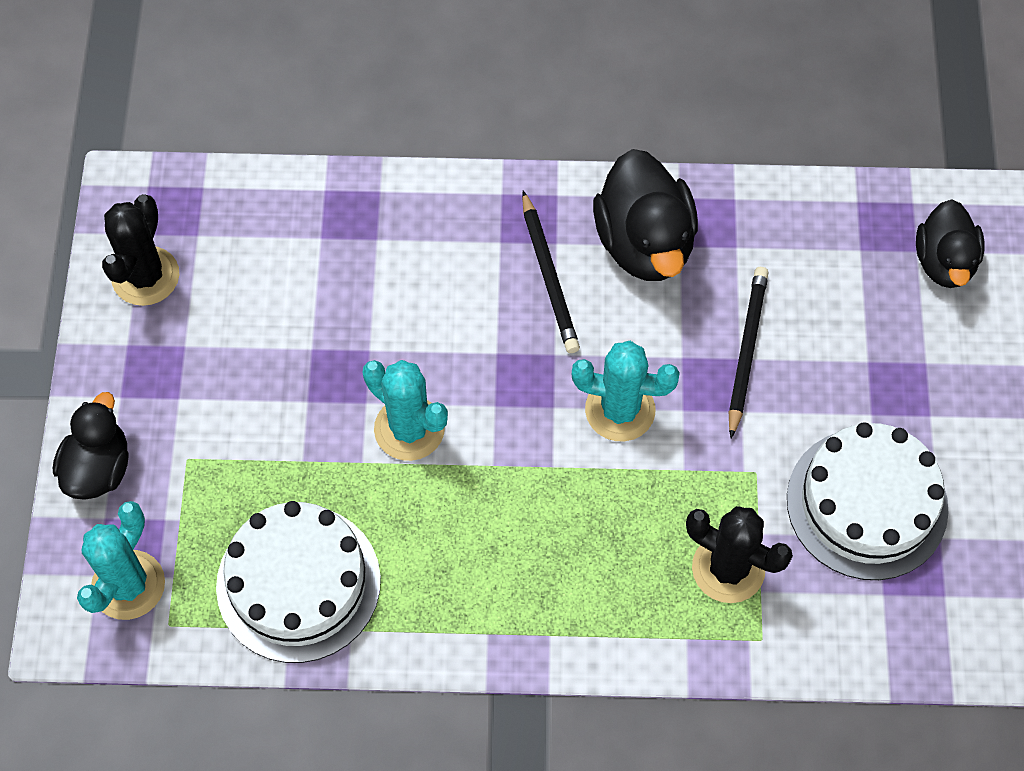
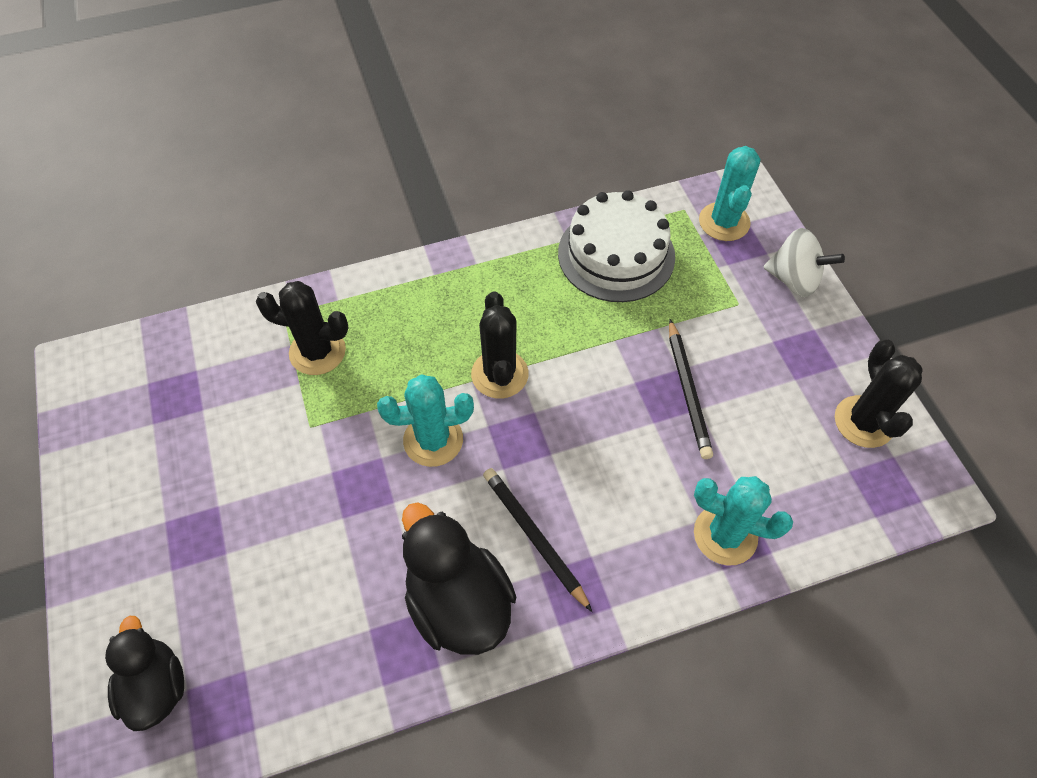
camera: 160 degrees right, 5 degrees down
black duck [53,392,128,500] -> white spinning top [764,228,845,297]
turquoise cactus [363,360,448,461] -> turquoise cactus moved to [694,476,793,565]
black pencil [729,267,769,438] -> black pencil moved to [669,319,713,459]
white cake [787,422,949,580] -> none
none -> black cactus [471,291,528,399]

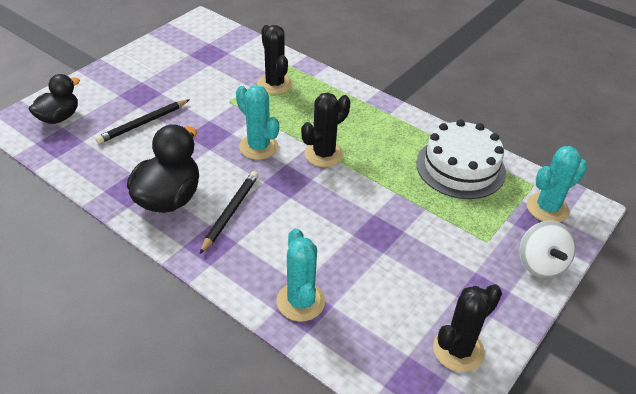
camera: 55 degrees right, 15 degrees down
black pencil [669,319,713,459] -> black pencil moved to [95,99,190,144]

